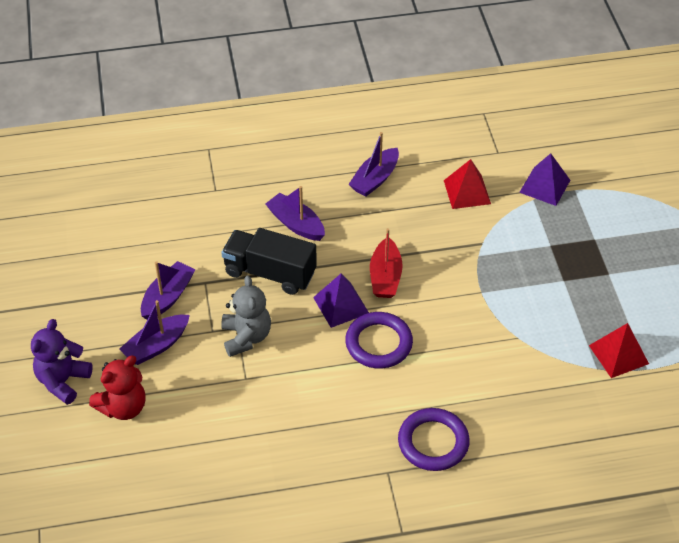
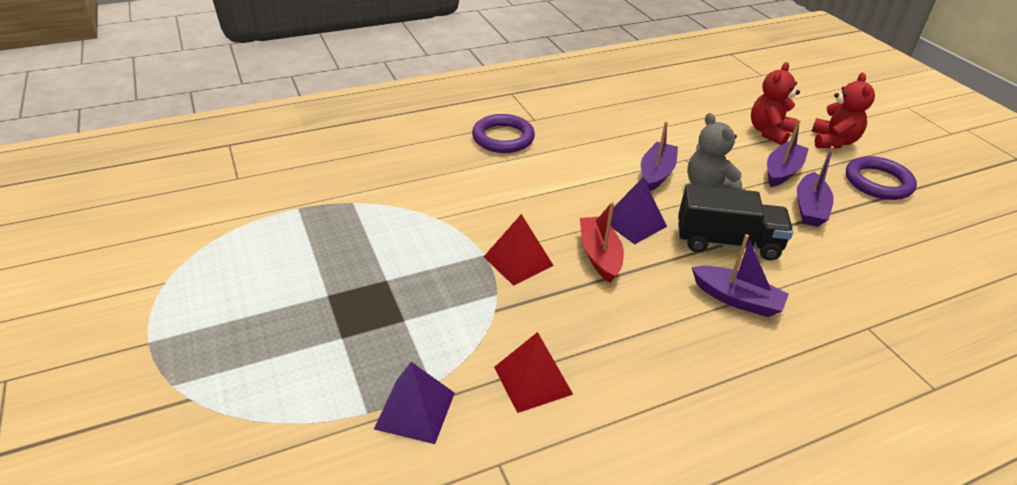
camera: 165 degrees right, 10 degrees down
purple teddy bear [31,319,93,405] -> red teddy bear [812,73,875,148]
purple ring [345,312,413,368] -> purple ring moved to [846,156,917,200]
purple boat [349,132,399,197] -> purple boat moved to [641,121,678,191]
red pyramid [589,323,649,378] -> red pyramid moved to [484,214,554,286]

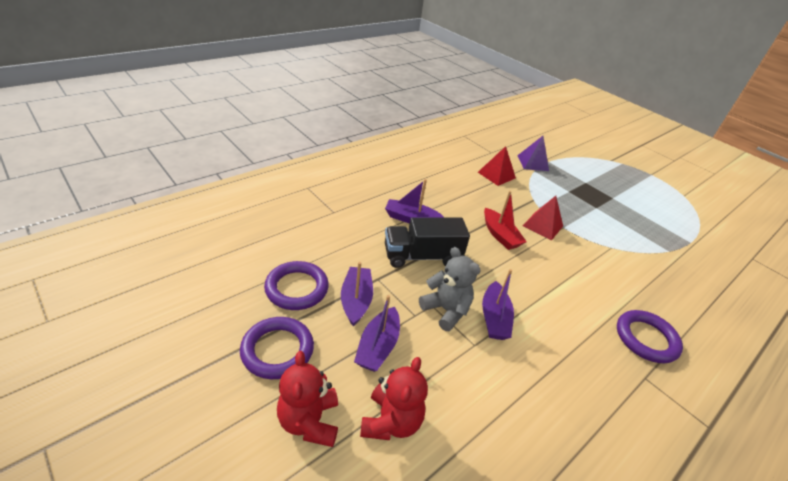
camera: 160 degrees right, 0 degrees up
purple pyramid [611,178,667,244] -> none
none -> purple ring [264,261,329,310]

